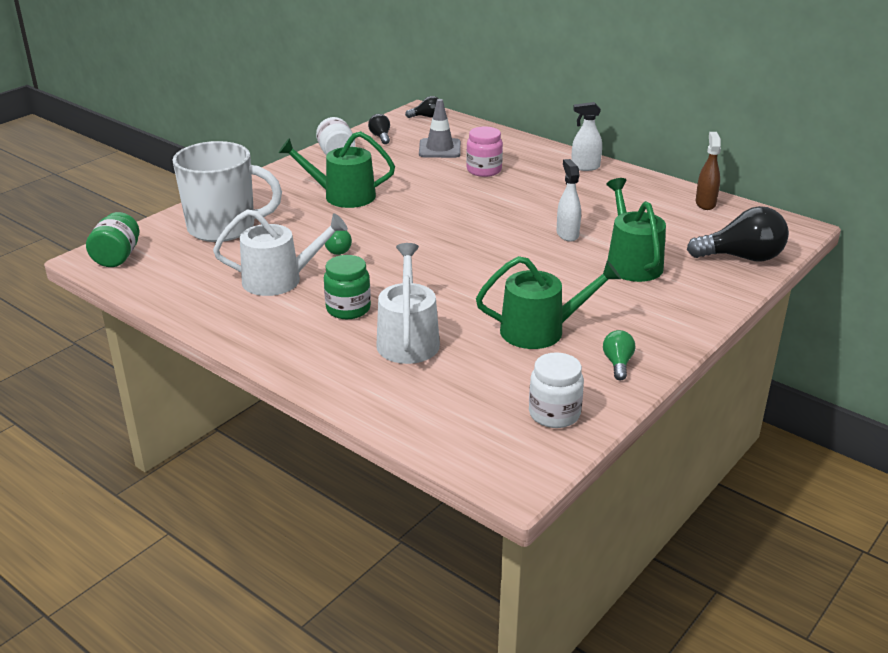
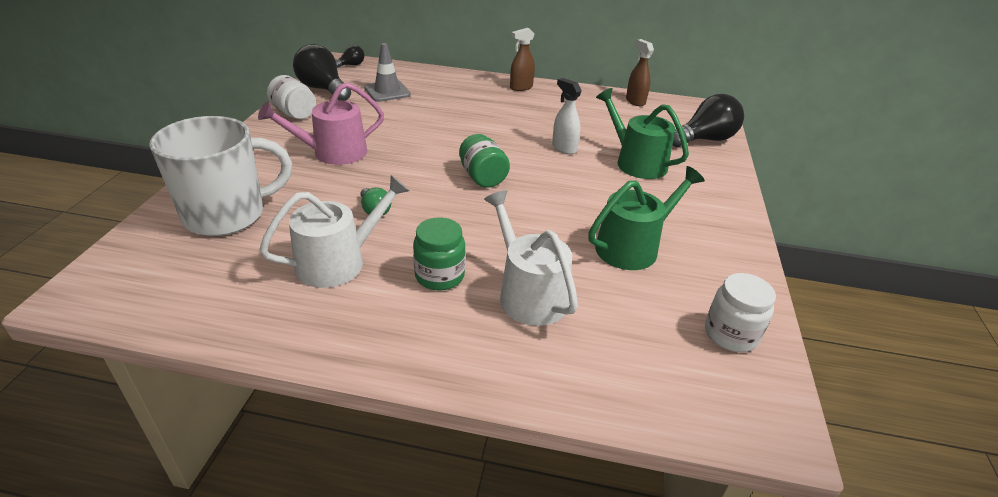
camera: 30 degrees left, 5 degrees up
green jar [86,212,139,267] -> green jar moved to [459,134,510,188]
green watering can [279,131,395,208] -> pink watering can [258,82,384,165]
black light bulb [368,114,390,144] -> black light bulb [293,44,351,101], size x1.98
pink jar [466,126,503,177] -> none
white spray bottle [571,102,602,171] -> brown spray bottle [510,28,535,91]
green light bulb [603,330,635,380] -> none

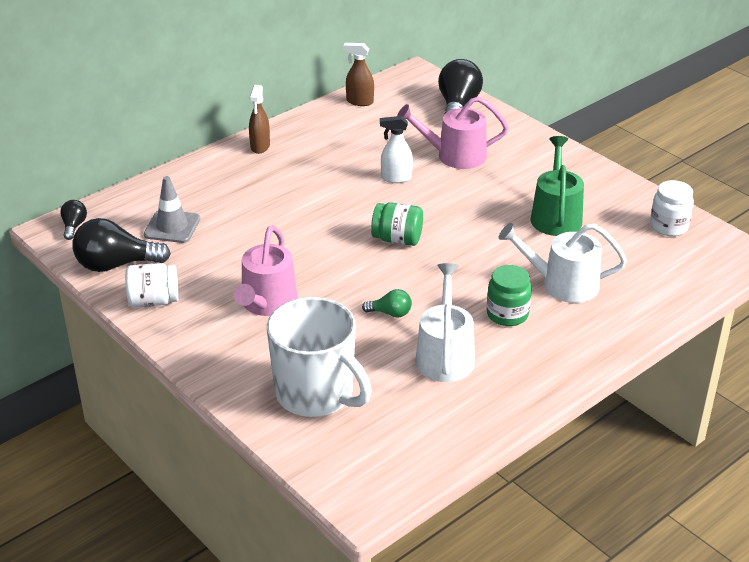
camera: 50 degrees left, 0 degrees up
white mug [149,116,292,236] -> white mug turned 120 degrees clockwise [267,297,372,417]
green watering can [596,88,689,179] -> pink watering can [397,97,508,169]

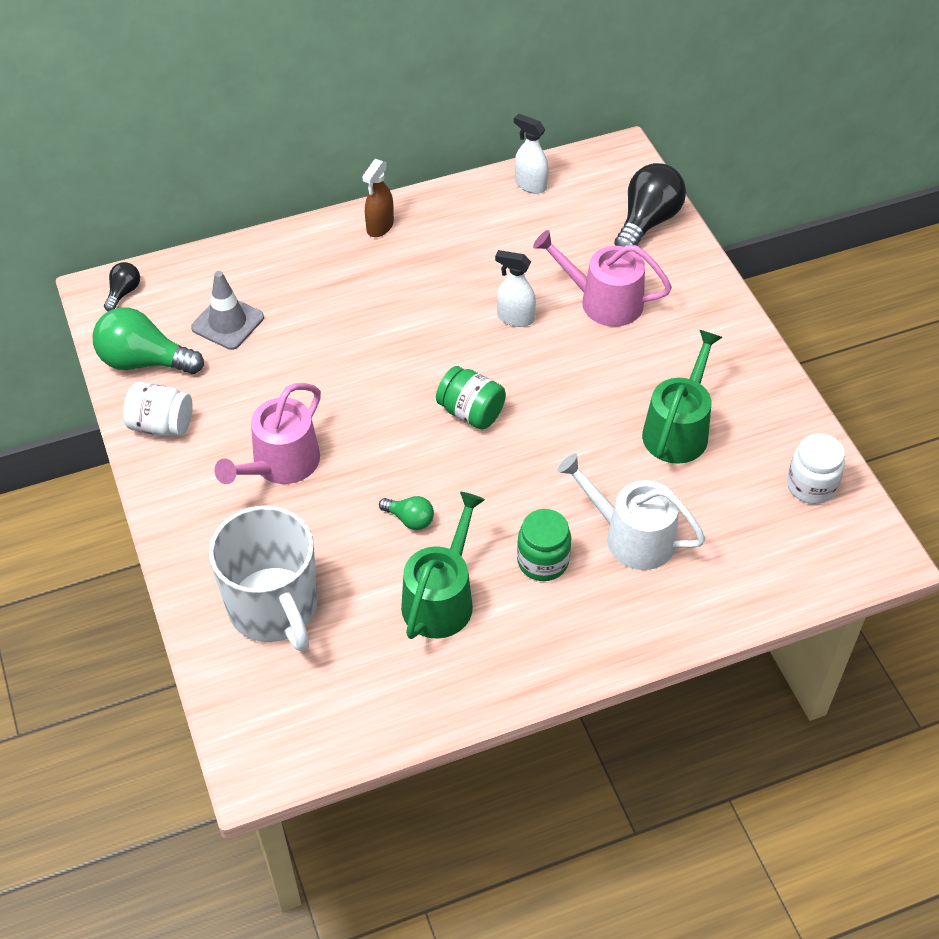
camera: 20 degrees right, 15 degrees up
black light bulb [72,218,171,272] -> green light bulb [92,307,204,374]
brown spray bottle [343,43,374,106] -> white spray bottle [514,114,549,194]
white watering can [415,263,475,382] -> green watering can [401,492,485,639]

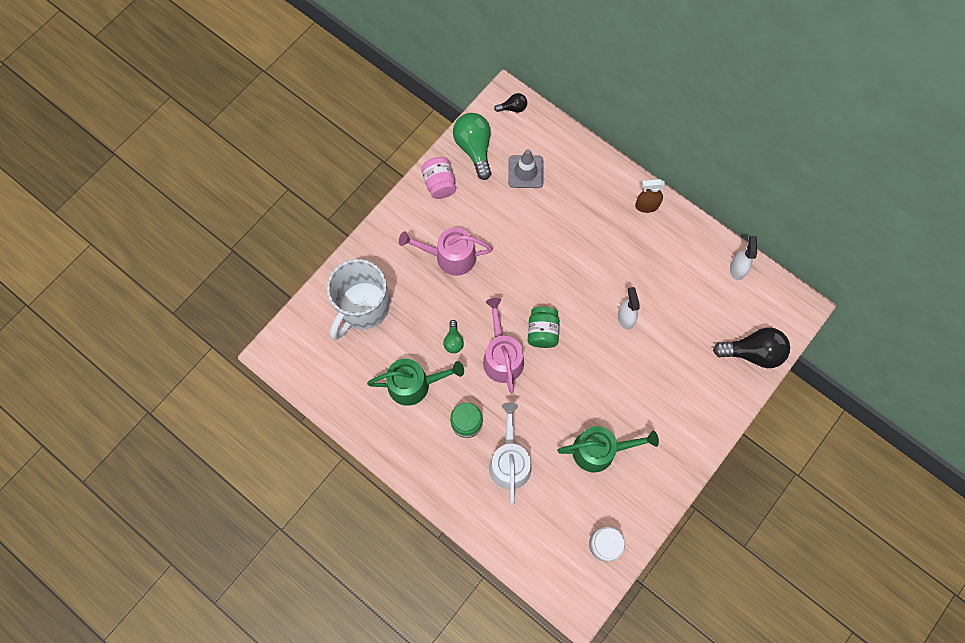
camera: 60 degrees right, 20 degrees up
white jar [123,382,193,436] -> pink jar [421,157,456,199]
pink watering can [533,230,672,327] -> pink watering can moved to [483,298,524,393]

